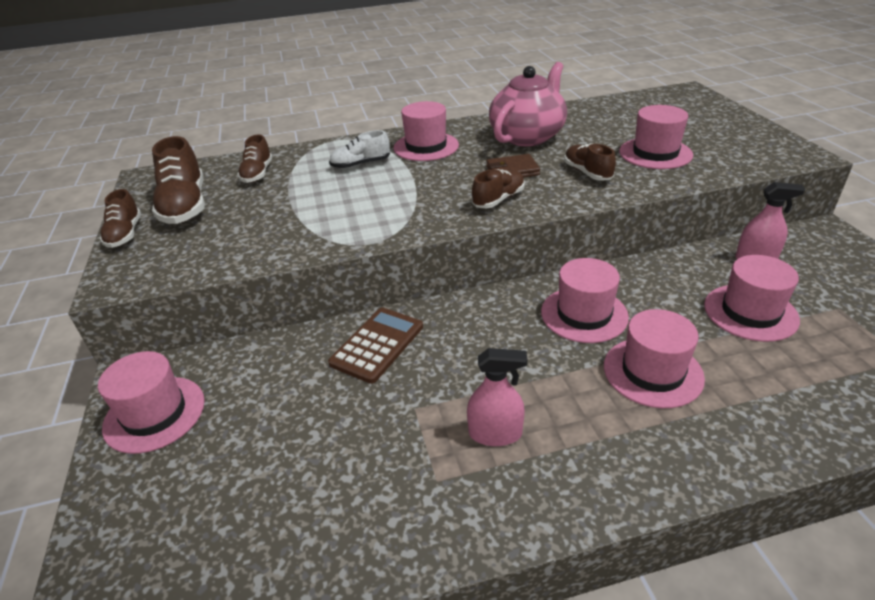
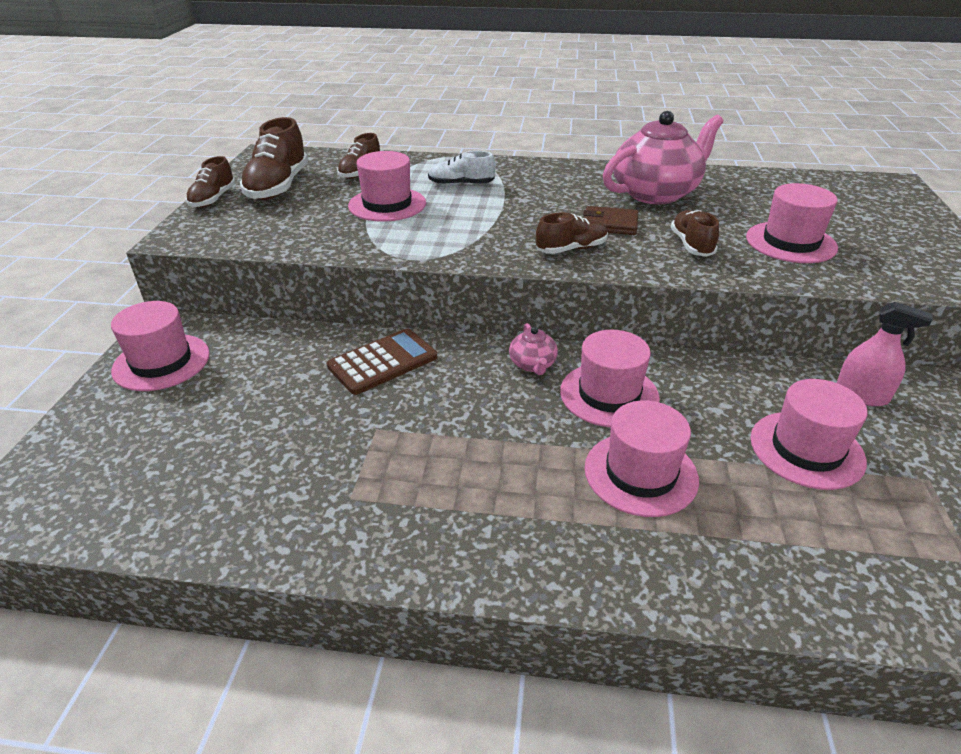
camera: 20 degrees right, 0 degrees up
pink hat [393,101,459,161] -> pink hat moved to [348,151,426,222]
pink spray bottle [467,348,527,446] -> none
none -> pink teapot [509,323,558,375]

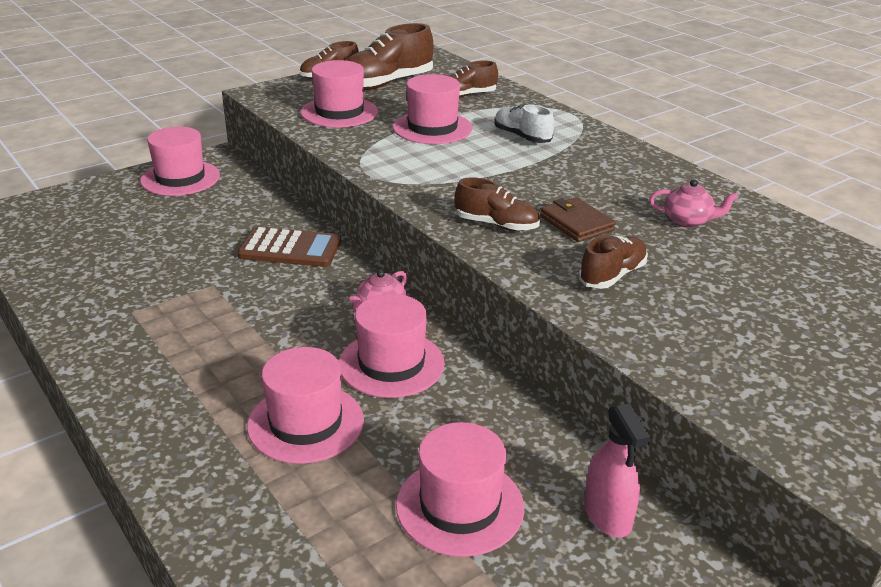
camera: 45 degrees right, 5 degrees down
pink teapot [603,111,723,204] -> pink teapot [649,179,738,228], size x0.45
pink hat [746,183,838,263] -> pink hat moved to [301,60,378,128]

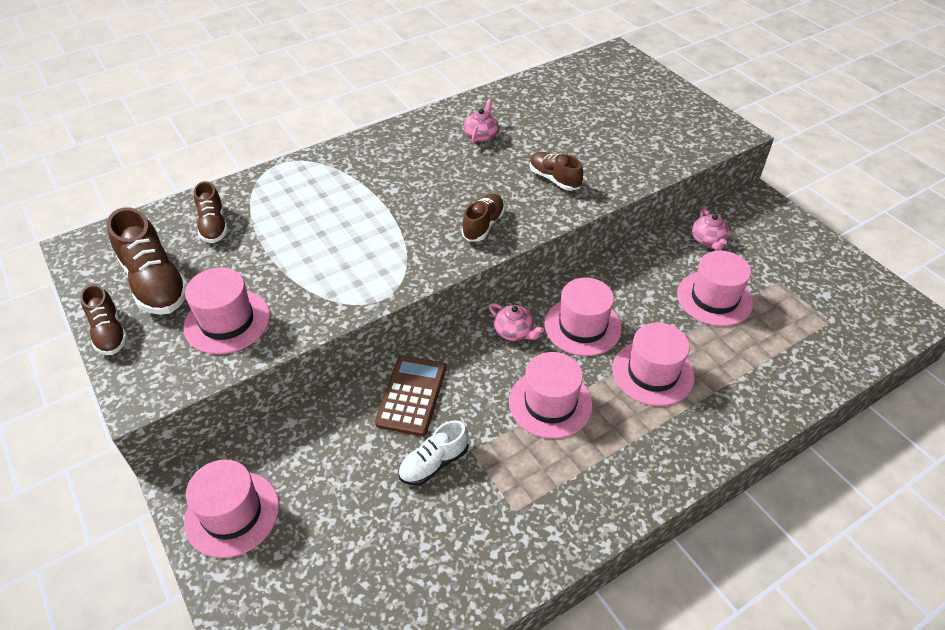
camera: 85 degrees left, 15 degrees up
pink hat [393,74,473,144] -> pink hat moved to [509,352,593,439]
white shoe [494,104,554,143] -> white shoe moved to [398,420,468,485]
brown wallet [540,197,616,242] -> none
pink spray bottle [584,404,650,538] -> pink teapot [692,208,729,250]

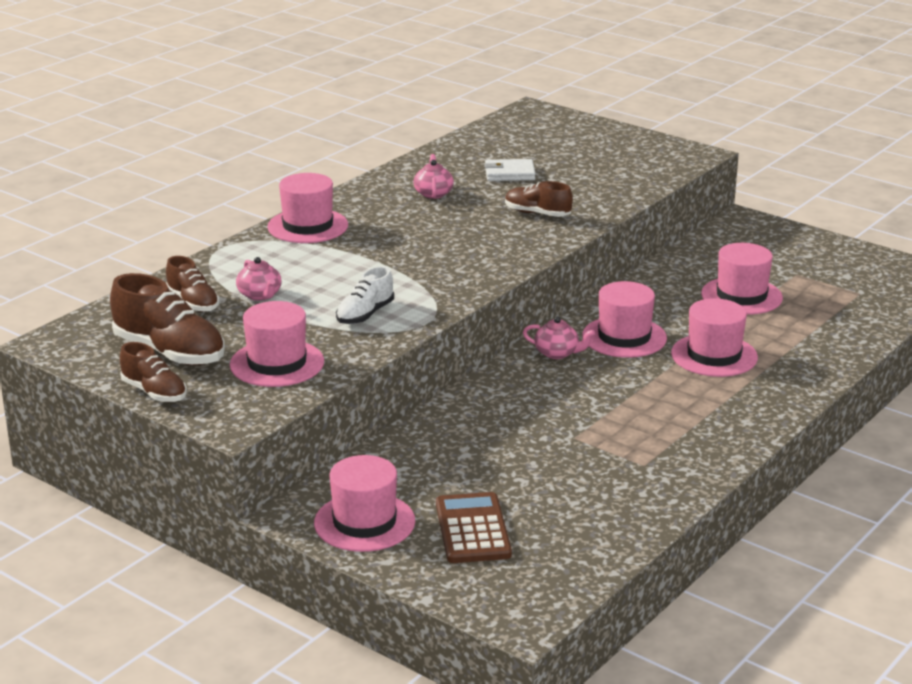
camera: 20 degrees left, 20 degrees down
brown calculator [375,356,446,436] -> brown calculator moved to [436,492,512,563]
white shoe [398,420,468,485] -> white shoe moved to [336,266,394,324]
brown shoe [461,194,505,242] -> none
pink hat [509,352,593,439] -> pink hat moved to [267,173,348,243]
pink teapot [692,208,729,250] -> pink teapot moved to [236,257,282,301]
none -> white wallet [484,159,536,181]

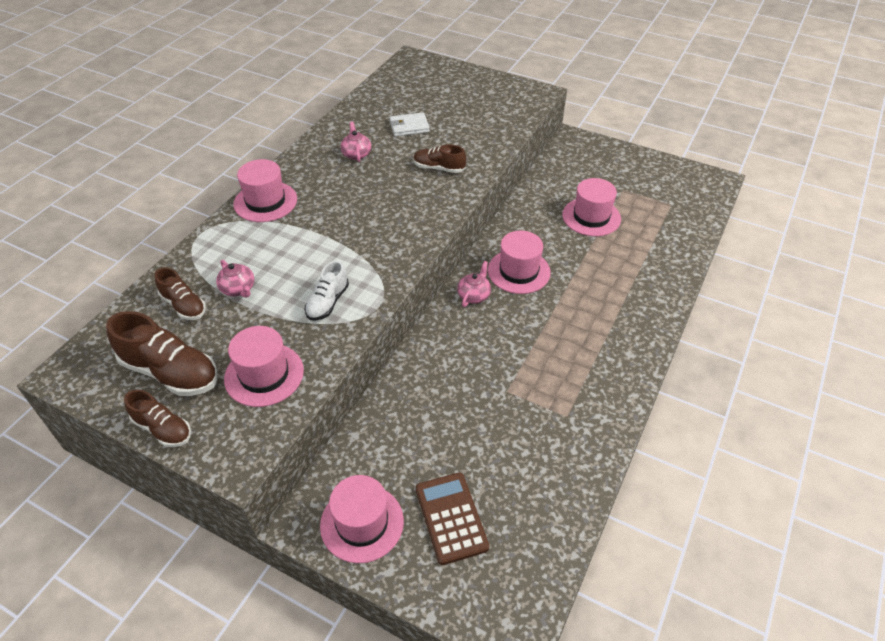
camera: 10 degrees left, 20 degrees up
pink teapot [523,317,595,359] -> pink teapot turned 75 degrees counterclockwise [457,261,491,307]
pink hat [671,298,758,377] -> none

